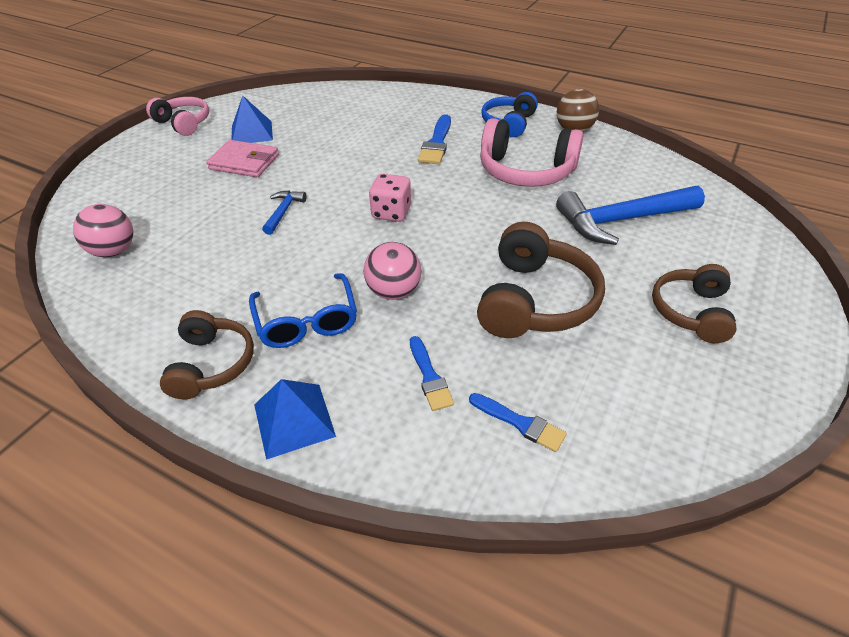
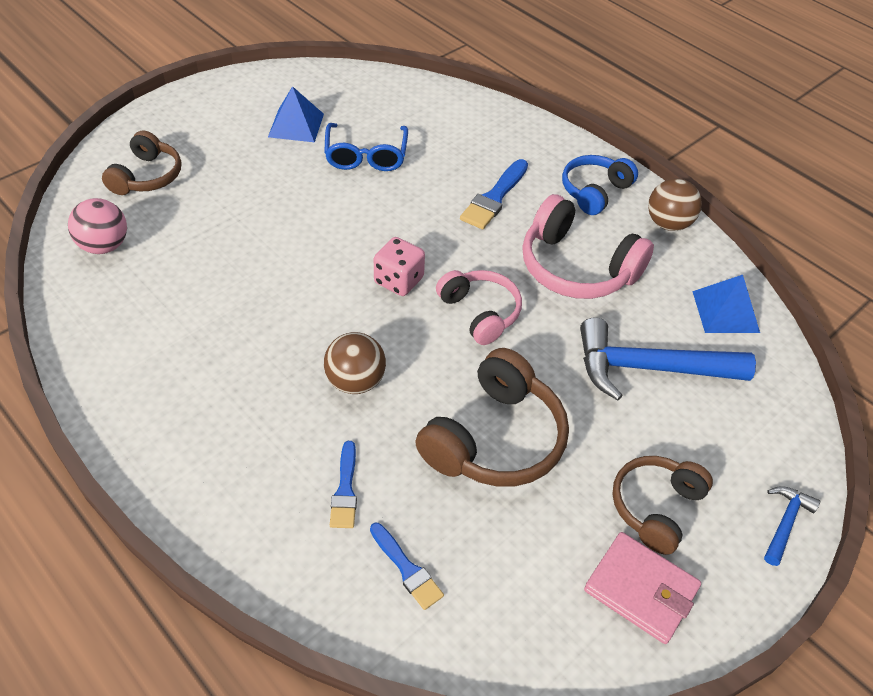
camera: 15 degrees right, 5 degrees up
pink headphones [146,97,209,136] -> pink headphones moved to [436,270,522,345]
brown headphones [160,310,254,399] -> brown headphones moved to [102,130,181,195]
pink wallet [206,140,279,177] -> pink wallet moved to [584,532,701,644]
blue glasses [249,273,357,348] -> blue glasses moved to [324,123,408,171]
blue pyramid [254,379,336,460] -> blue pyramid moved to [692,275,760,333]
blue hammer [262,190,307,235] -> blue hammer moved to [764,486,820,566]
pink ball [364,242,421,300] -> brown ball [324,332,386,394]

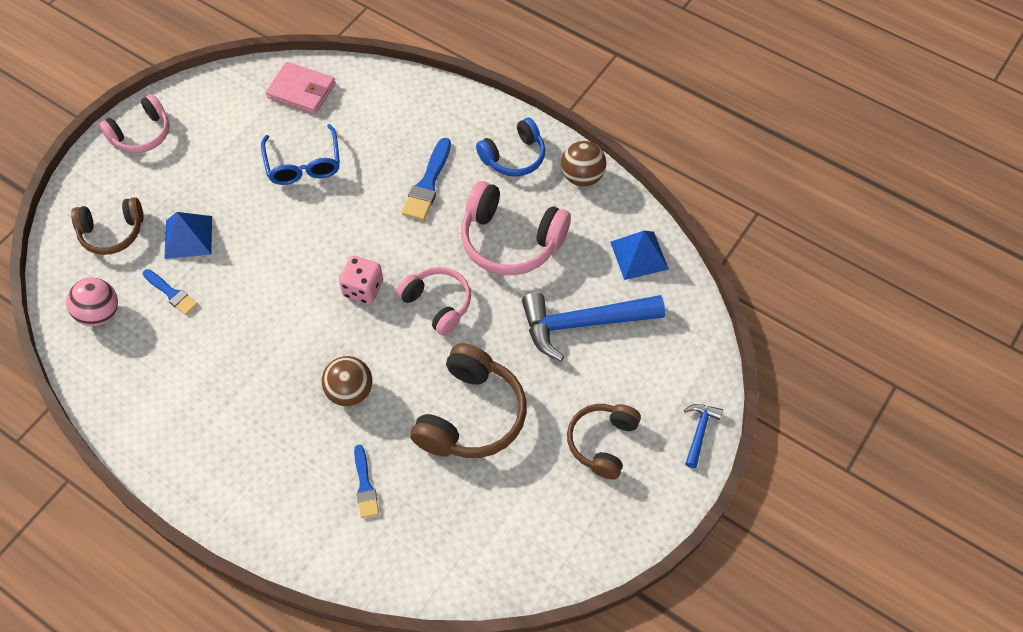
camera: 10 degrees left, 10 degrees up
brown headphones [102,130,181,195] -> brown headphones turned 75 degrees clockwise [71,197,144,255]
blue pyramid [268,86,324,142] -> blue pyramid moved to [164,212,212,259]
blue brush [370,523,444,610] -> blue brush moved to [143,269,198,315]
blue headphones [562,155,638,215] -> blue headphones turned 150 degrees counterclockwise [476,118,545,177]
pink wallet [584,532,701,644] -> pink wallet moved to [266,62,336,114]
none -> pink headphones [99,94,170,153]

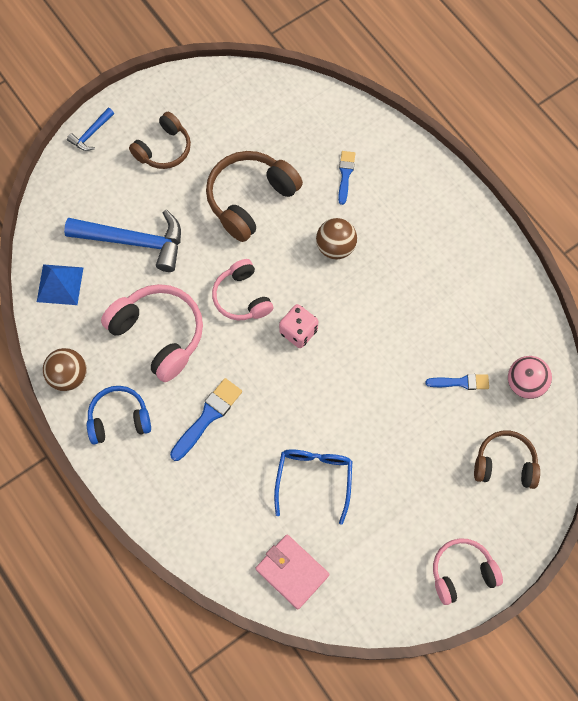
camera: 160 degrees left, 10 degrees up
blue brush [143,269,198,315] -> blue brush turned 120 degrees clockwise [425,374,489,390]
blue pyramid [164,212,212,259] -> none

